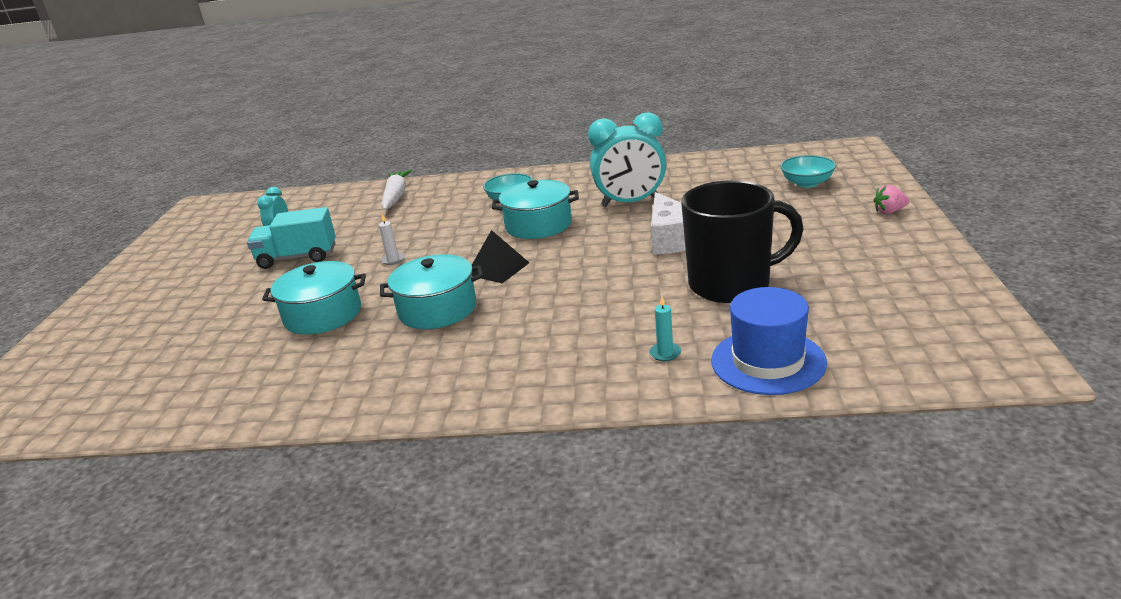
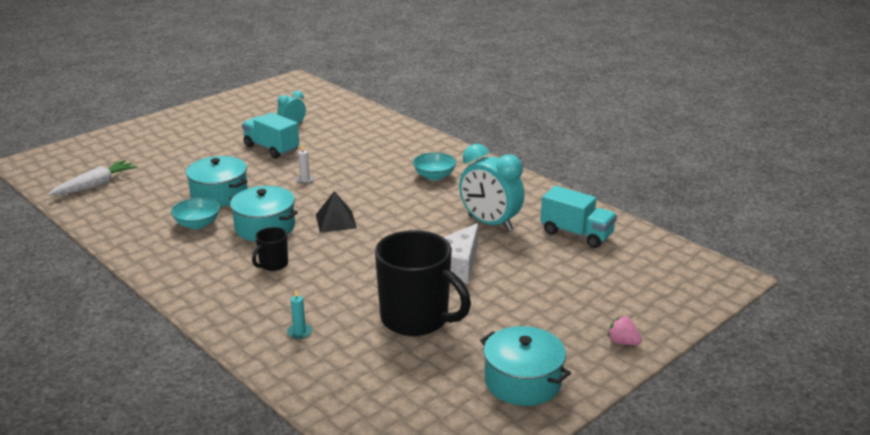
camera: 40 degrees right, 0 degrees up
white carrot [382,169,412,210] -> white carrot moved to [48,160,137,196]
turquoise pot [492,180,579,239] -> turquoise pot moved to [480,326,571,406]
blue hat [711,287,827,395] -> none
turquoise bowl [780,155,836,188] -> turquoise bowl moved to [171,198,220,229]
none -> black mug [252,227,288,271]
none -> turquoise truck [541,186,617,248]

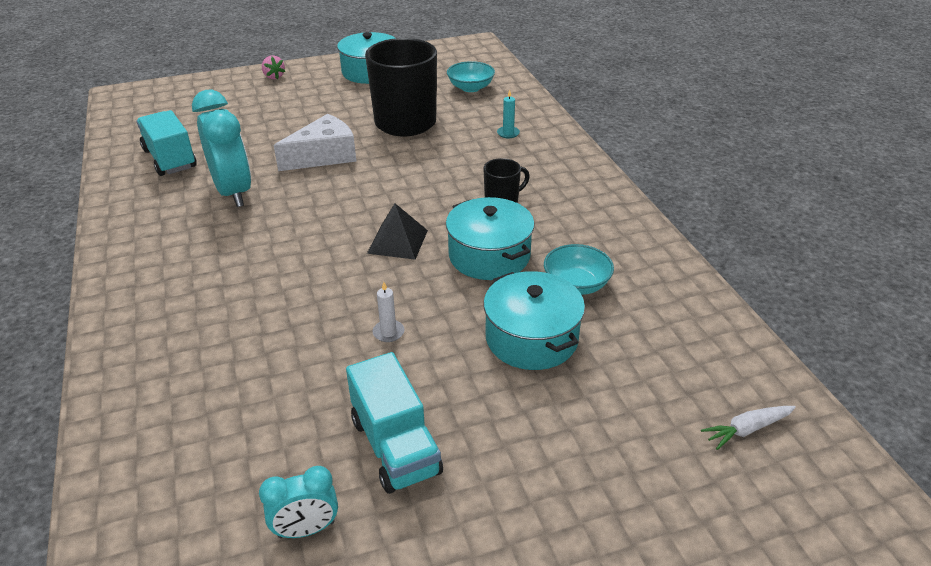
camera: 155 degrees left, 10 degrees up
white carrot [48,160,137,196] -> white carrot [701,406,796,450], size x0.61
turquoise bowl [413,152,457,180] -> turquoise bowl moved to [447,61,495,92]

